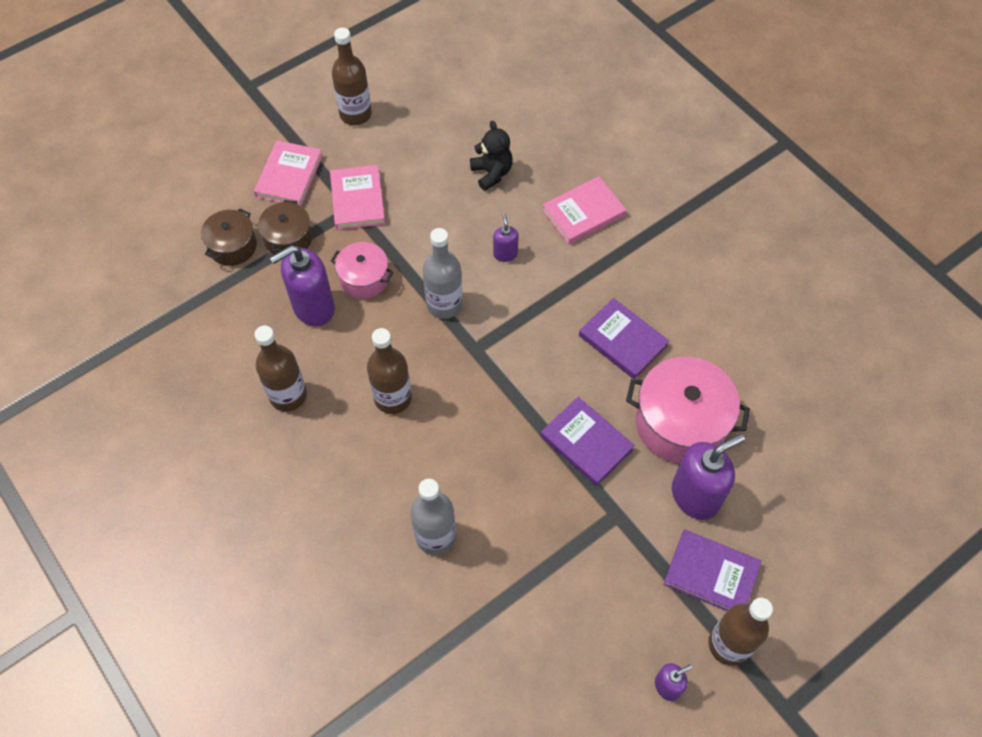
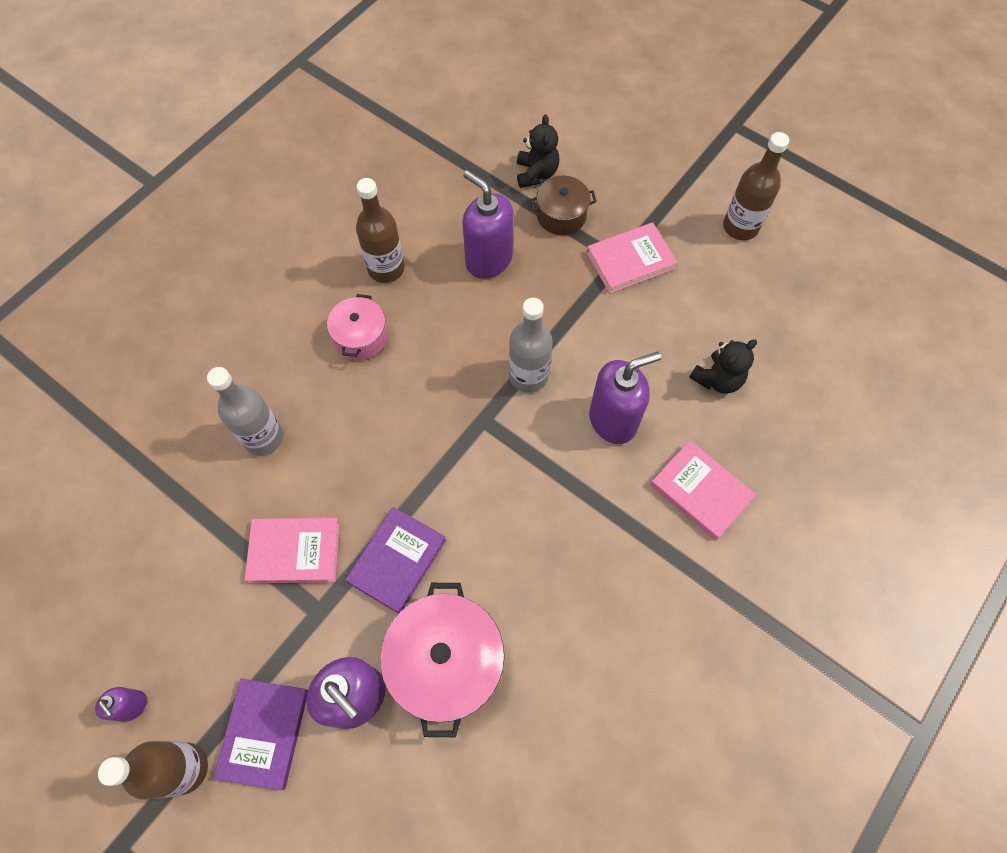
camera: 75 degrees right, 5 degrees up
brown pot [201,208,257,266] -> black teddy bear [517,115,559,188]
pink book [254,140,323,207] -> pink book moved to [245,518,340,583]
pink pot [331,242,393,299] -> pink pot moved to [327,294,388,360]
brown bottle [367,328,412,414] -> none
purple soap dispenser [493,213,519,262] -> purple soap dispenser [589,352,661,444], size x1.99
purple book [579,298,669,379] -> none

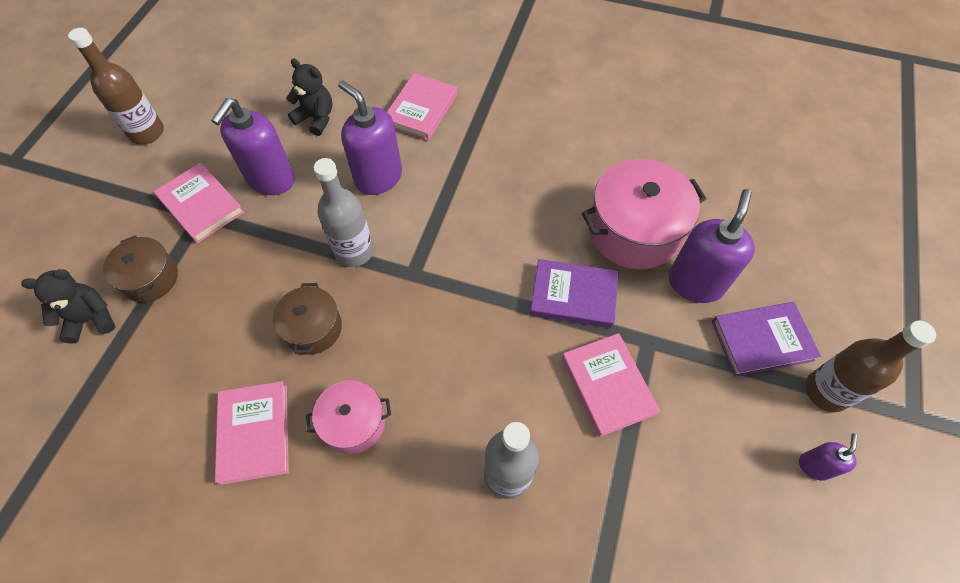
camera: 110 degrees left, 5 degrees down
brown bottle [356,178,405,283] -> pink book [215,381,289,485]
purple soap dispenser [462,170,513,279] -> purple soap dispenser moved to [211,98,295,195]
none -> brown pot [273,283,342,355]

